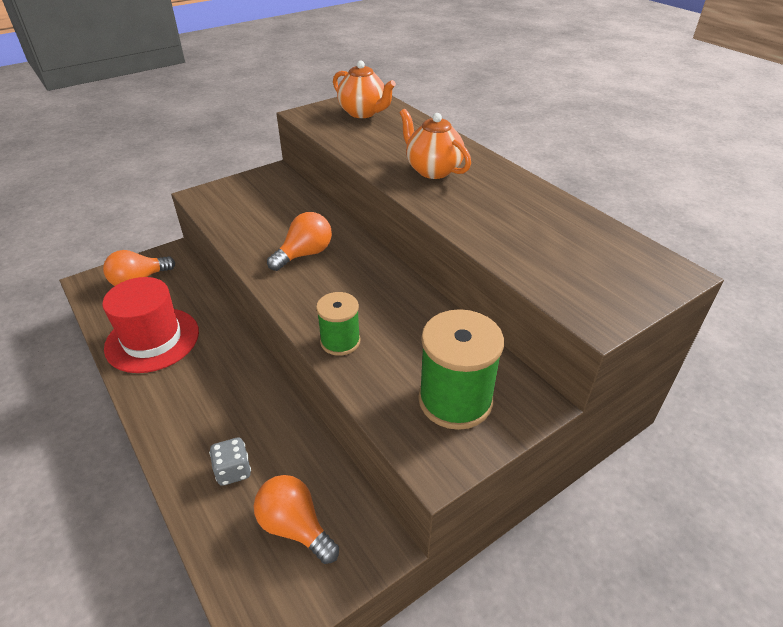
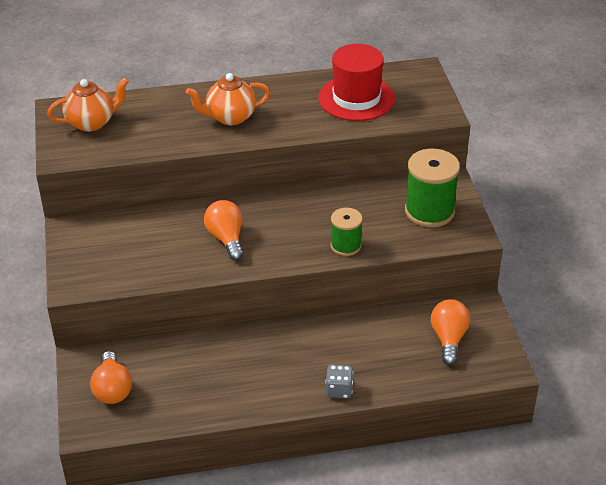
camera: 65 degrees left, 0 degrees up
red hat [102,277,199,373] -> red hat moved to [318,44,395,121]
grey dice [209,438,251,486] -> grey dice moved to [326,365,354,398]
orange light bulb [254,475,339,564] -> orange light bulb turned 120 degrees clockwise [431,299,470,365]

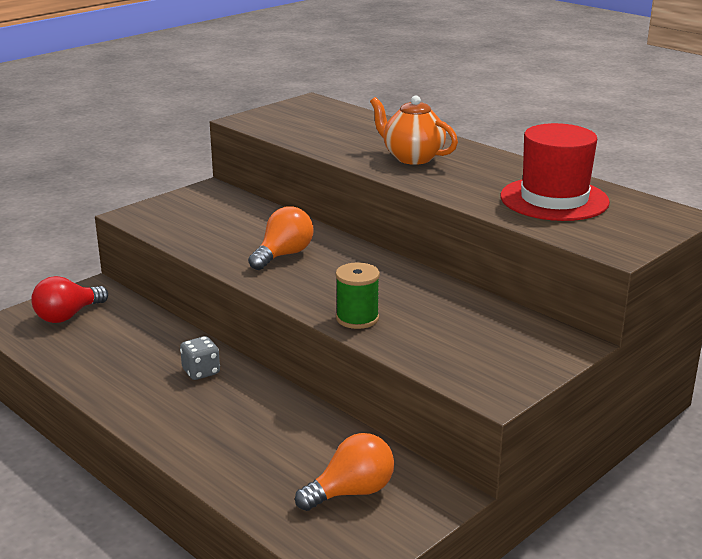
camera: 55 degrees right, 15 degrees down
orange teapot [47,77,129,132] -> none
orange light bulb [90,351,132,404] -> red light bulb [31,276,108,323]
grey dice [326,365,354,398] -> grey dice moved to [180,336,220,380]
green spool [405,149,460,227] -> none

